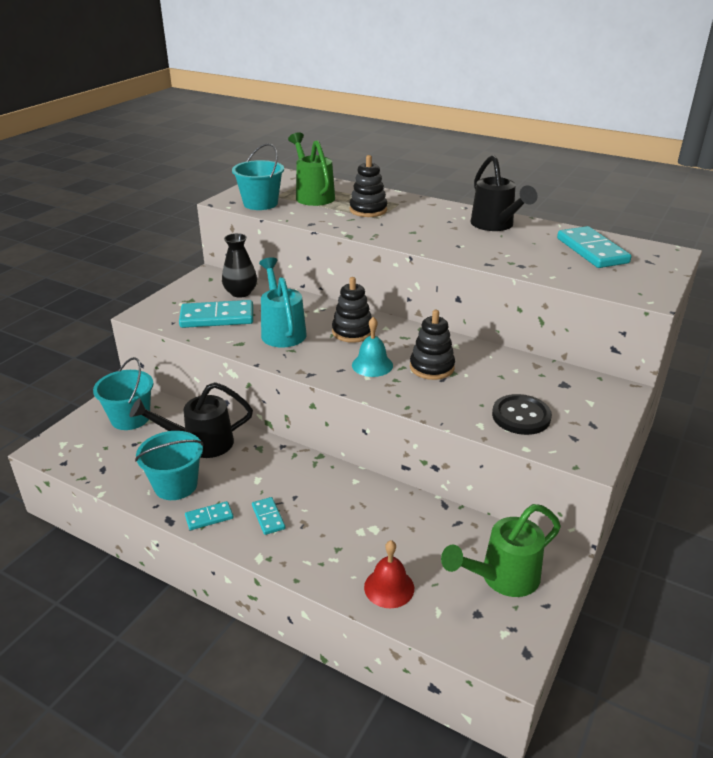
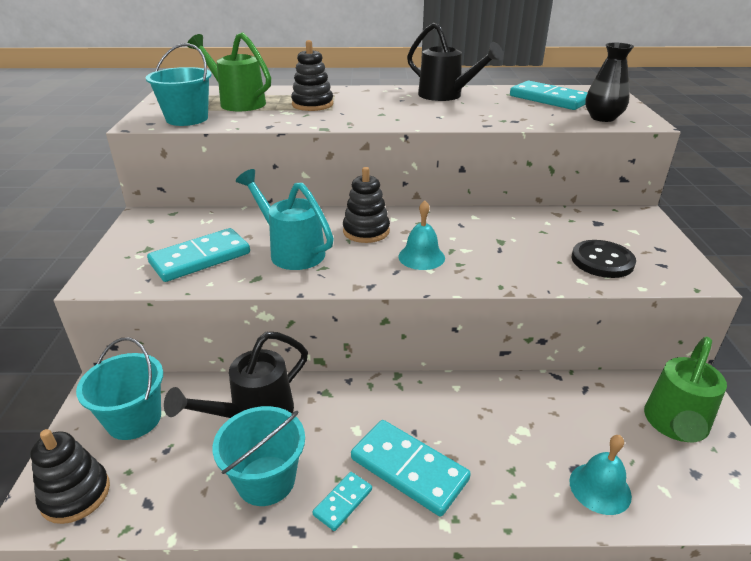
camera: 30 degrees left, 0 degrees up
black vase [222,233,257,298] -> black vase moved to [585,43,634,122]
turquoise domino [252,497,285,535] -> turquoise domino [351,420,471,517], size x1.96
red bell [364,540,414,608] -> turquoise bell [570,435,632,515]
black stacking toy [410,310,455,380] -> black stacking toy moved to [31,429,110,524]

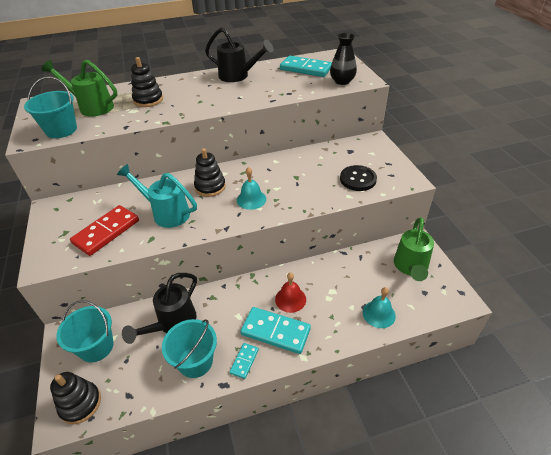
camera: 15 degrees left, 10 degrees up
turquoise domino [147,228,250,282] -> red domino [70,205,139,256]
none -> red bell [275,273,306,313]

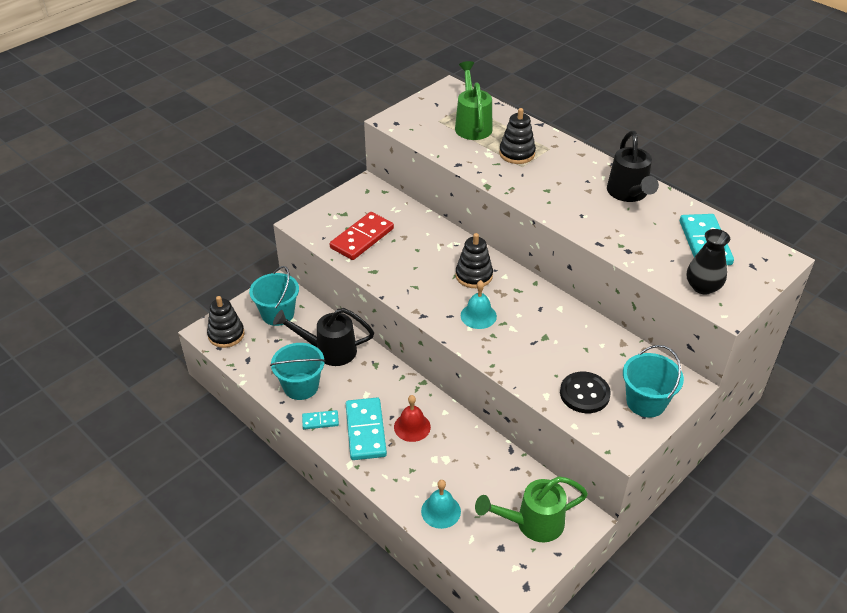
camera: 60 degrees right, 0 degrees up
turquoise bucket [24,76,77,138] -> turquoise bucket moved to [623,345,684,418]
red domino [70,205,139,256] -> red domino turned 60 degrees counterclockwise [330,212,394,260]
turquoise watering can [117,164,197,228] -> none

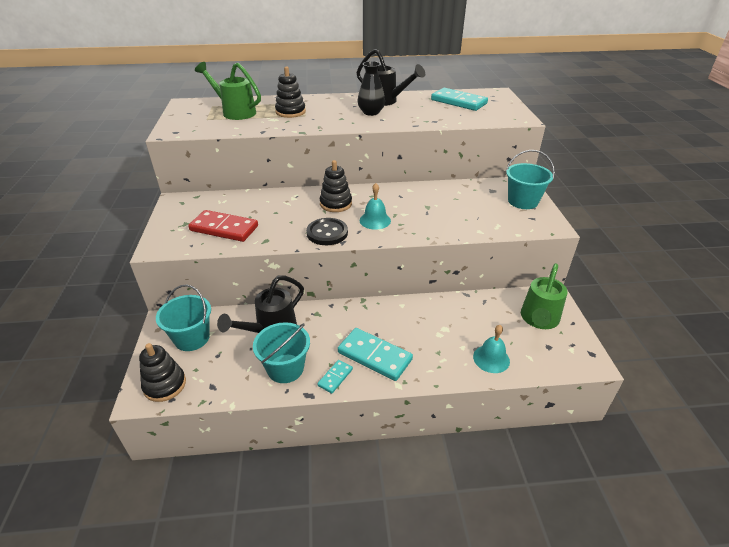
camera: 50 degrees left, 5 degrees down
red domino [330,212,394,260] -> red domino turned 60 degrees counterclockwise [188,210,258,242]
red bell [394,395,431,442] -> none
black button [560,372,611,413] -> black button moved to [306,218,348,245]
black vase [687,229,730,295] -> black vase moved to [357,61,385,116]

